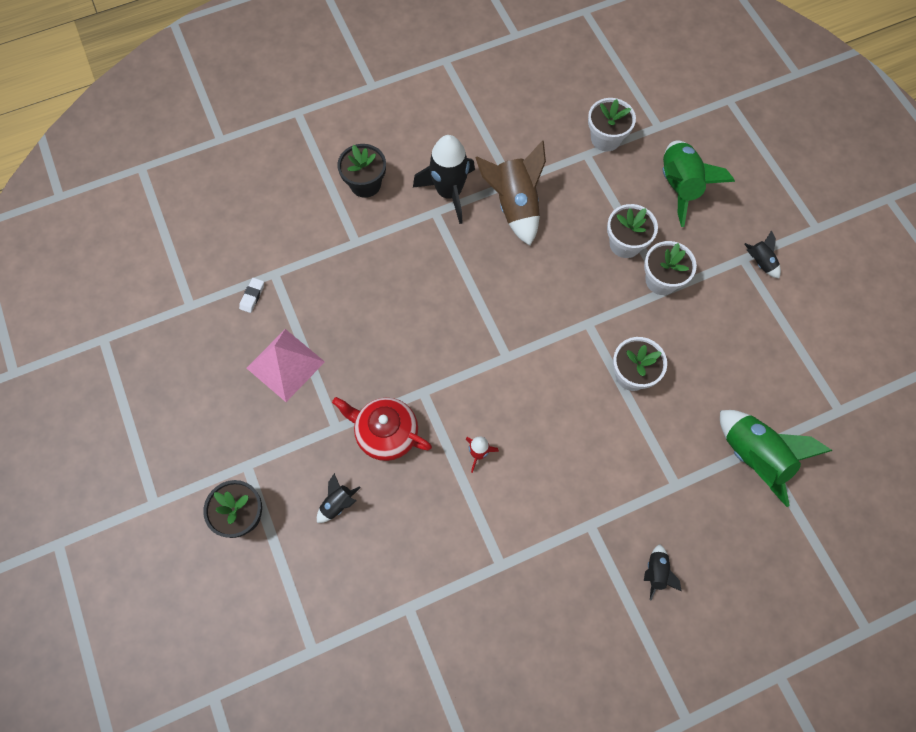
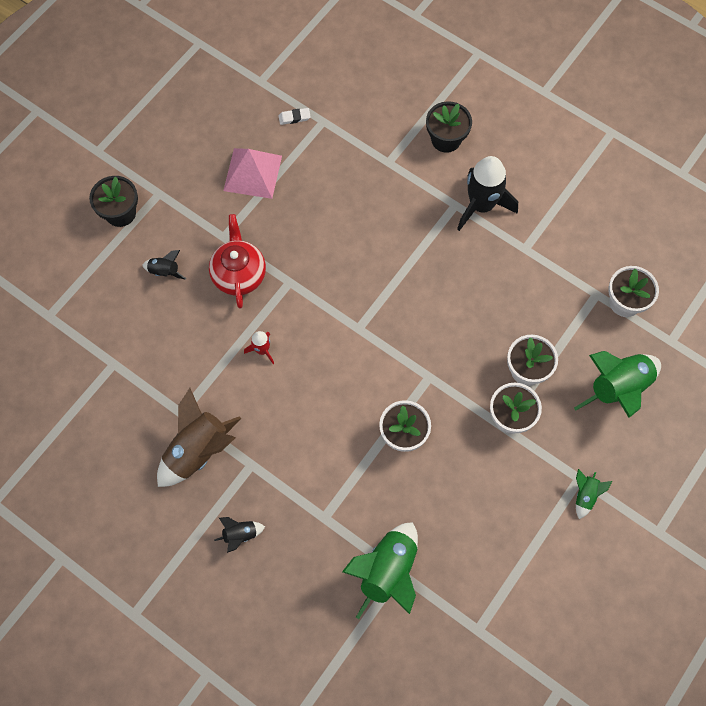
camera: 60 degrees right, 0 degrees up
brown rocket [475,141,546,246] -> brown rocket moved to [157,388,242,487]
black rocket [744,230,781,278] -> green rocket [576,469,612,519]

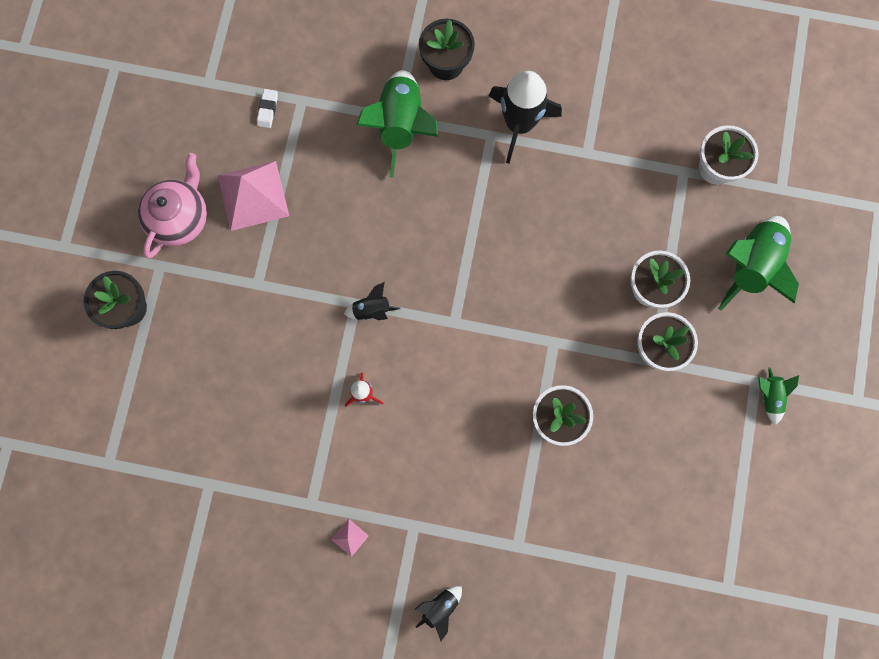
camera: 25 degrees left, 10 degrees up
black rocket [142,250,186,280] -> black rocket moved to [344,282,400,320]
brown rocket [157,388,242,487] -> pink pyramid [331,519,369,557]
red teapot [209,214,266,308] -> none
white eraser [279,108,311,125] -> white eraser turned 45 degrees counterclockwise [257,89,278,128]
green rocket [342,522,418,619] -> green rocket moved to [357,70,438,178]
none -> pink teapot [138,153,207,258]

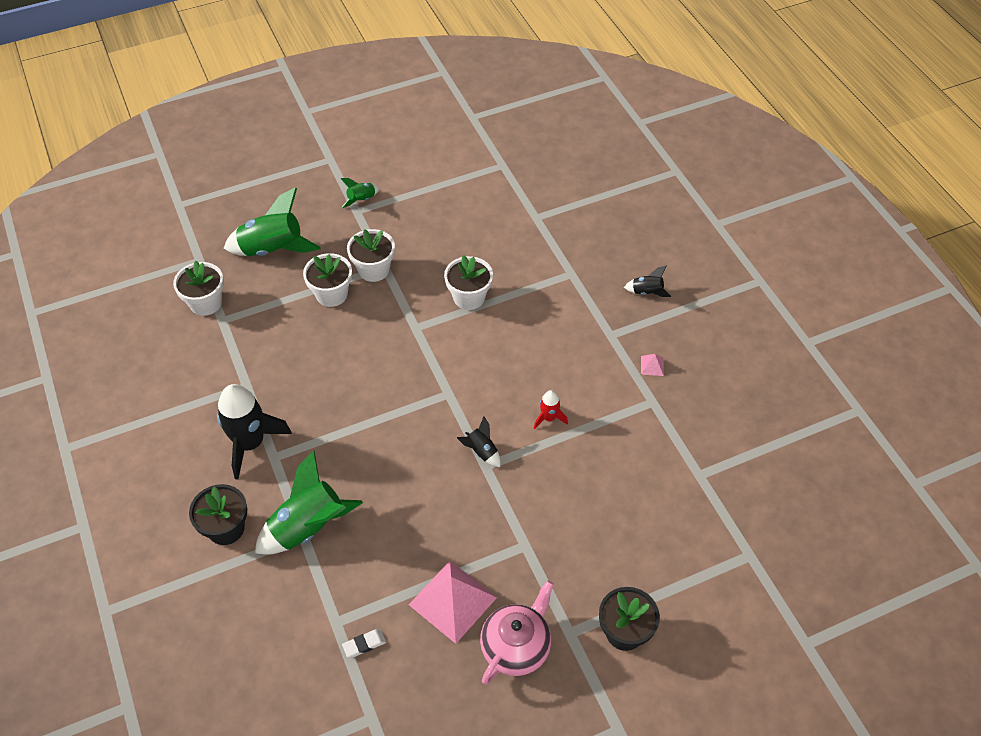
camera: 125 degrees left, 25 degrees down
pink teapot [138,153,207,258] -> pink teapot turned 135 degrees clockwise [480,580,554,685]

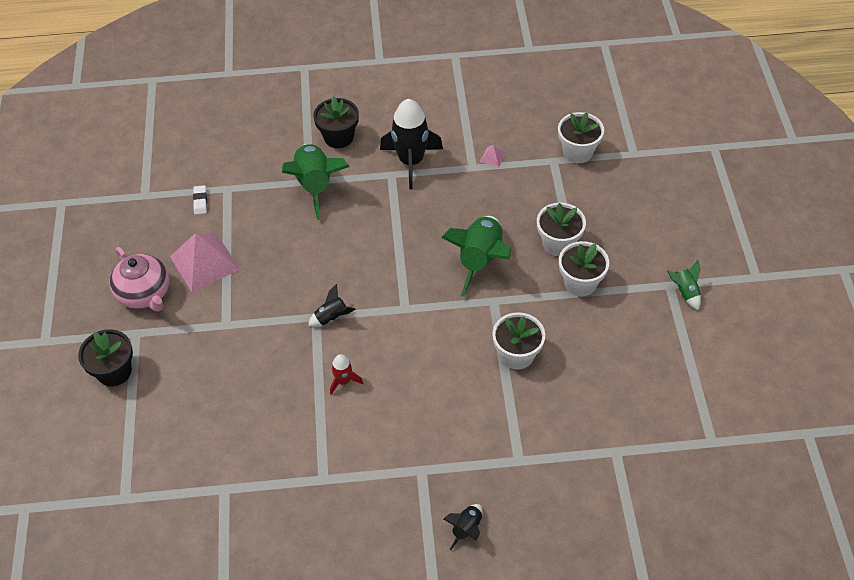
camera: 110 degrees right, 0 degrees up
green rocket [224,187,321,256] -> green rocket moved to [441,216,511,297]
pink pyramid [641,354,664,376] -> pink pyramid moved to [480,145,506,167]

